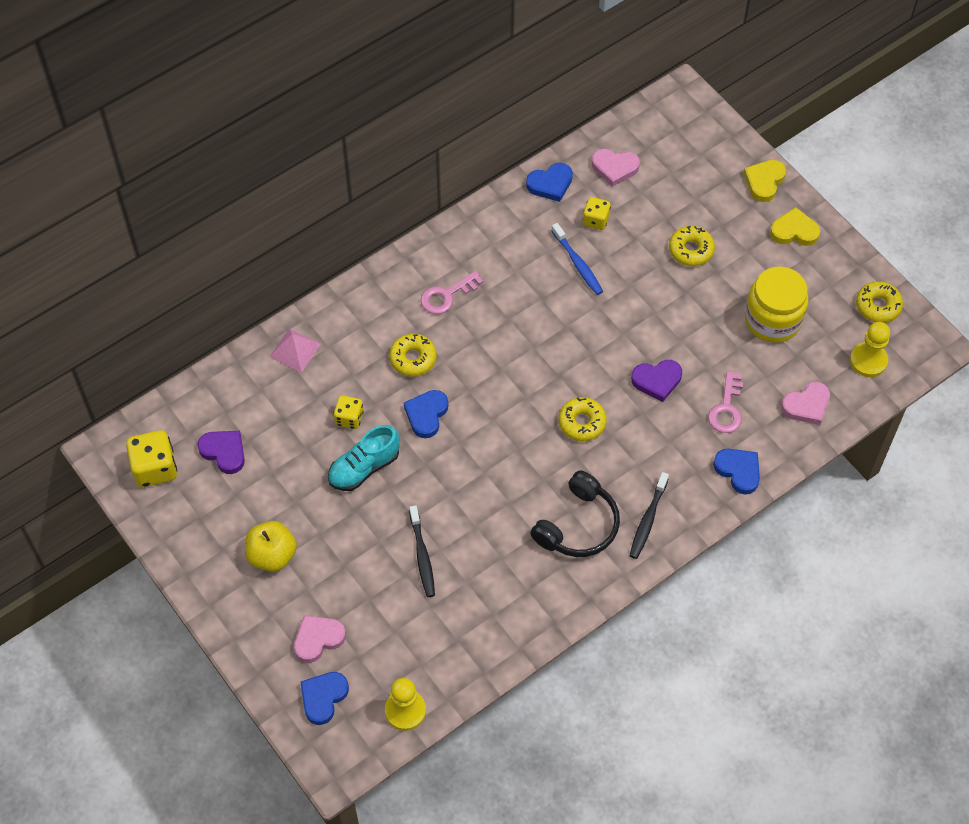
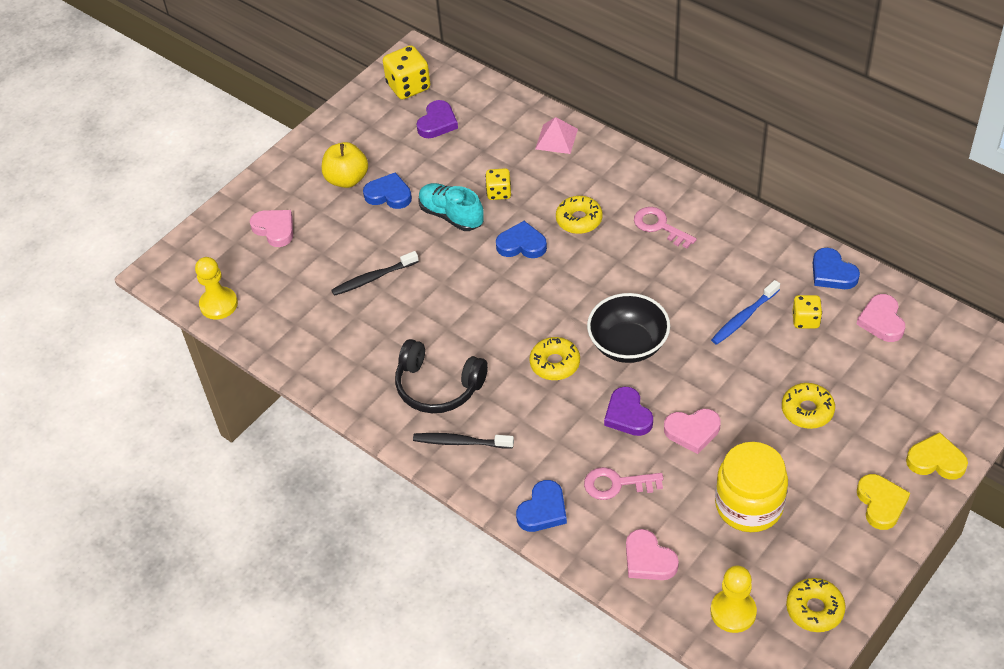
camera: 80 degrees right, 10 degrees down
blue heart [300,672,349,725] -> blue heart moved to [363,172,412,209]
none -> black bowl [587,293,670,363]
none -> pink heart [664,409,721,454]

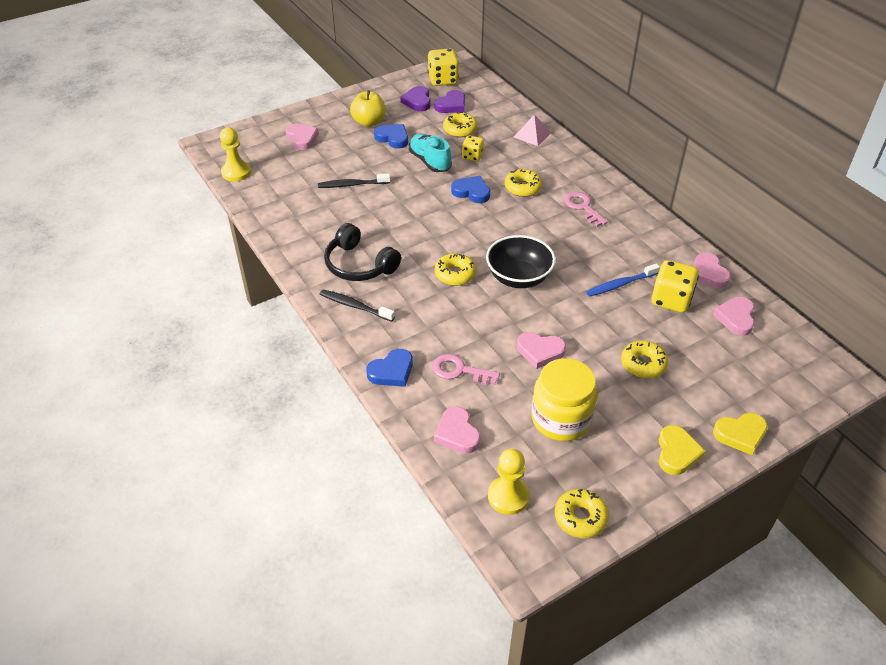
camera: 15 degrees right, 5 degrees down
purple heart [604,387,653,436] -> purple heart moved to [400,86,431,111]
yellow dice [792,295,822,328] -> yellow dice [652,260,699,313], size x1.65
blue heart [813,248,860,289] -> pink heart [693,253,731,288]
yellow heart [906,432,968,480] -> yellow heart turned 135 degrees clockwise [713,413,768,455]
none -> yellow donut [443,112,478,137]

